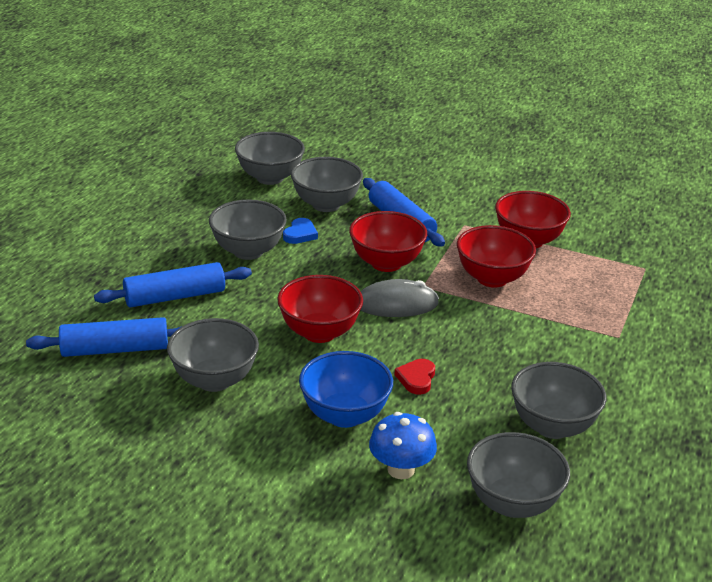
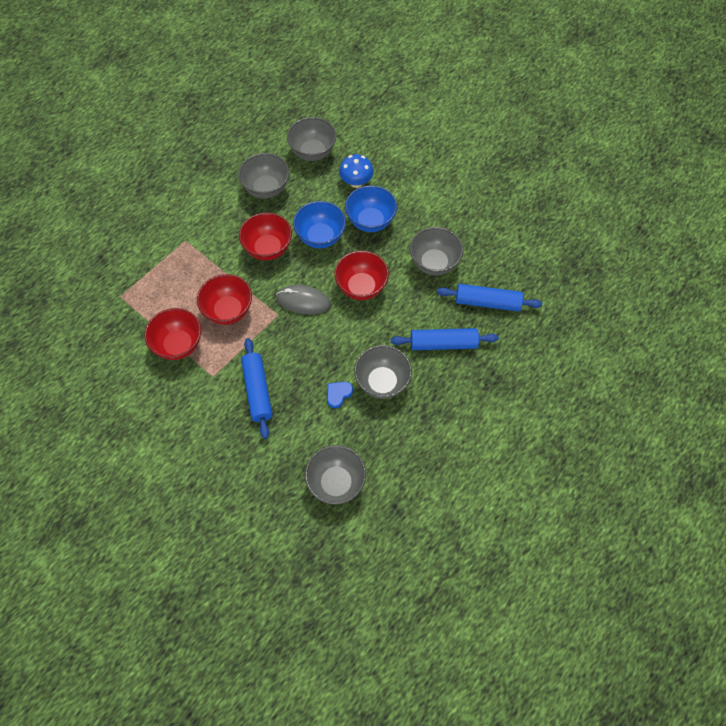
camera: 160 degrees left, 30 degrees up
grey bowl [291,157,363,212] -> none
red bowl [349,211,427,272] -> red bowl moved to [239,212,292,260]
red heart [394,359,435,395] -> blue bowl [293,201,346,248]

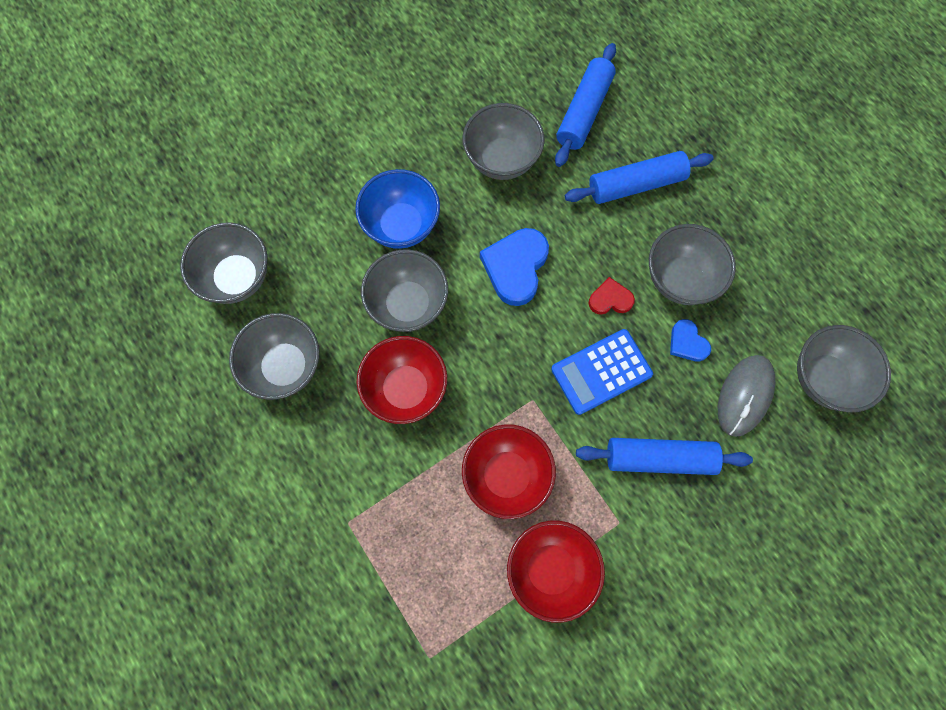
camera: 75 degrees left, 10 degrees up
grey mouse [276,285,331,315] -> grey mouse moved to [718,355,775,437]
blue bowl [293,201,346,248] -> grey bowl [361,249,448,332]
red bowl [334,251,389,300] -> blue heart [480,228,549,306]
blue mushroom [339,154,374,188] -> none
blue rolling pin [391,328,499,350] -> blue rolling pin turned 60 degrees clockwise [565,151,714,204]
none -> blue calculator [551,329,653,415]
none -> red heart [589,277,635,315]

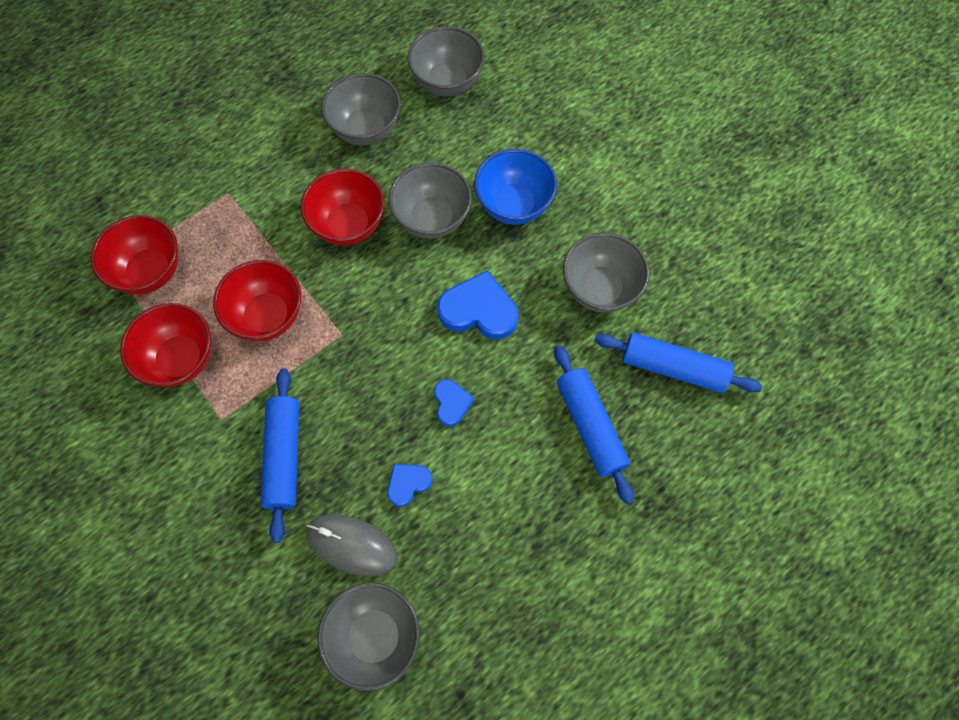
camera: 85 degrees right, 5 degrees down
blue calculator [551,329,653,415] -> none
red heart [589,277,635,315] -> blue heart [434,379,474,427]
grey bowl [649,224,736,305] -> none
none -> red bowl [91,215,178,294]

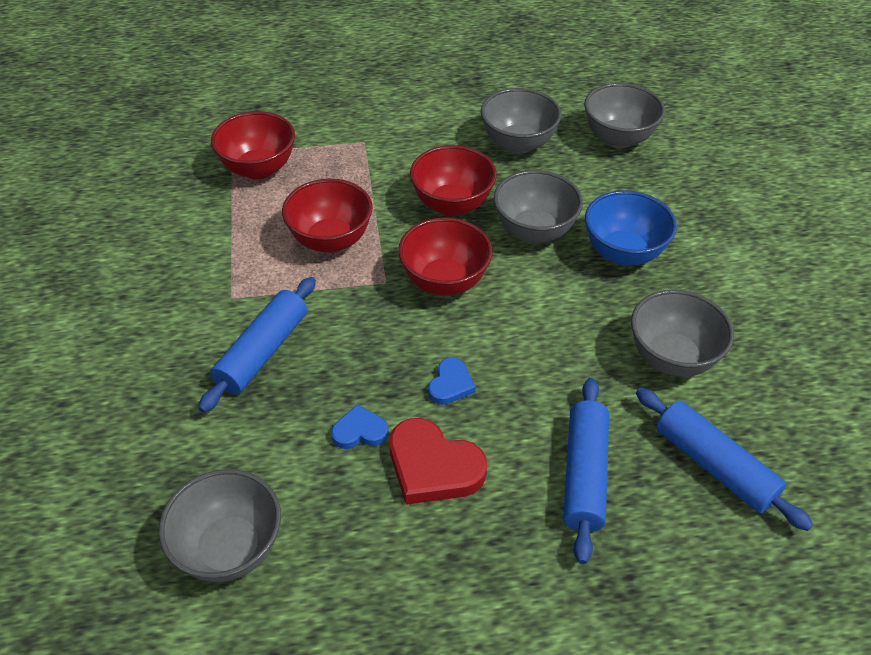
camera: 30 degrees right, 20 degrees down
red bowl [120,303,211,387] -> red bowl moved to [398,218,492,296]
grey mouse [306,514,397,576] -> none
blue heart [437,270,518,339] -> none
none -> red heart [390,418,487,505]

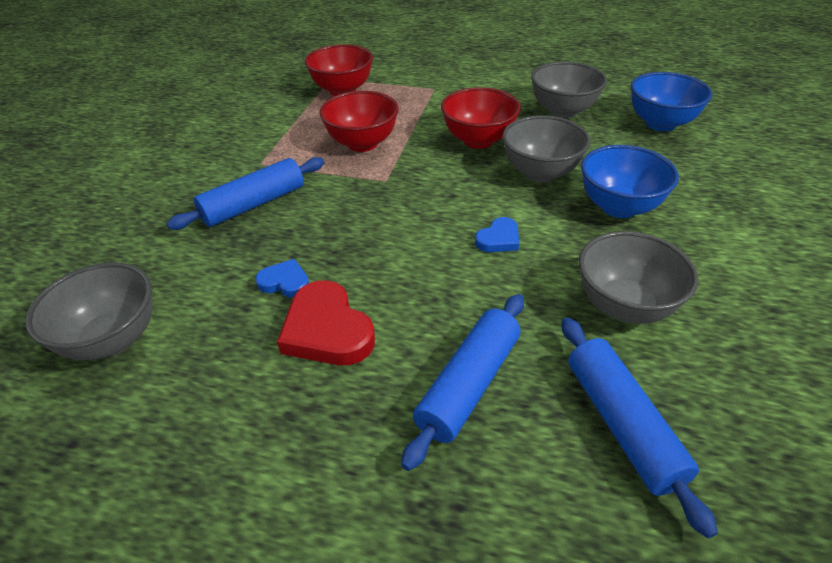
camera: 25 degrees right, 5 degrees down
red bowl [398,218,492,296] -> none
blue heart [428,357,476,405] -> blue heart moved to [475,217,519,252]
grey bowl [584,83,665,148] -> blue bowl [631,72,712,131]

